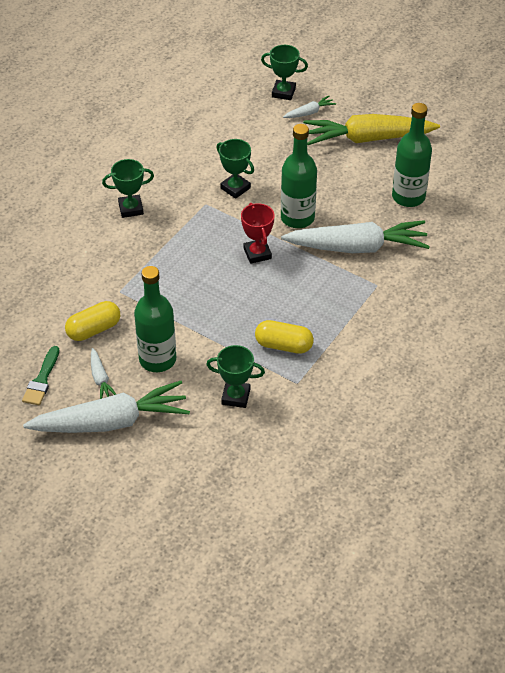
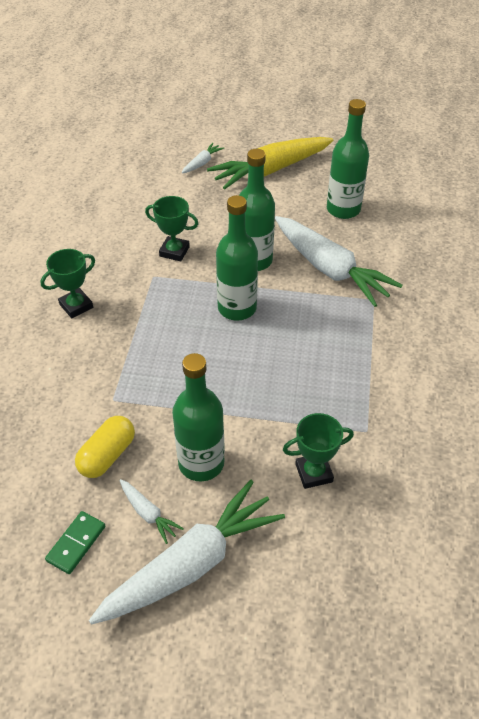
camera: 25 degrees left, 0 degrees up
green brush [22,346,59,405] -> green domino [45,511,105,574]
red trophy [241,203,275,264] -> green bottle [216,195,258,321]
yellow capsule [255,320,314,354] -> none
green trophy [261,45,308,100] -> none
white carrot [281,220,430,253] -> white carrot turned 75 degrees clockwise [275,216,402,307]

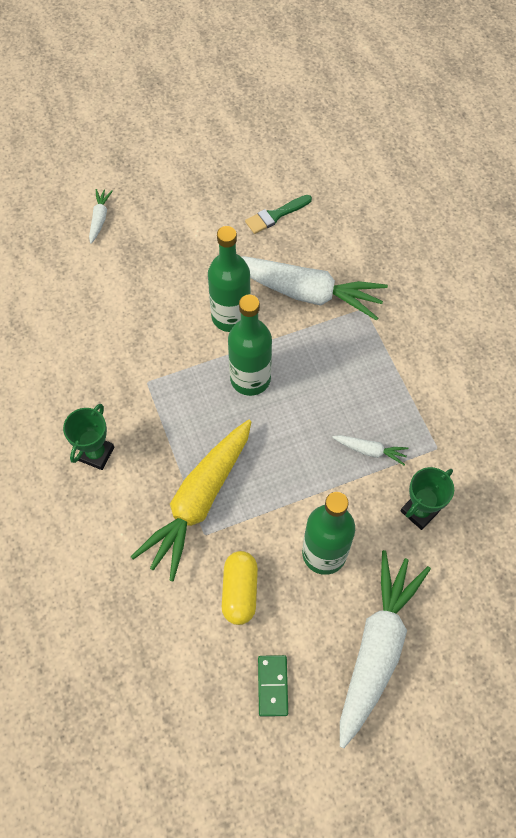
camera: 30 degrees left, 15 degrees up
white carrot [119,479,184,544] -> white carrot moved to [332,435,409,465]
green trophy [145,196,199,261] -> none
yellow carrot [207,137,333,190] -> yellow carrot moved to [131,420,252,581]
green bottle [327,99,369,219] -> green brush [245,195,312,234]

